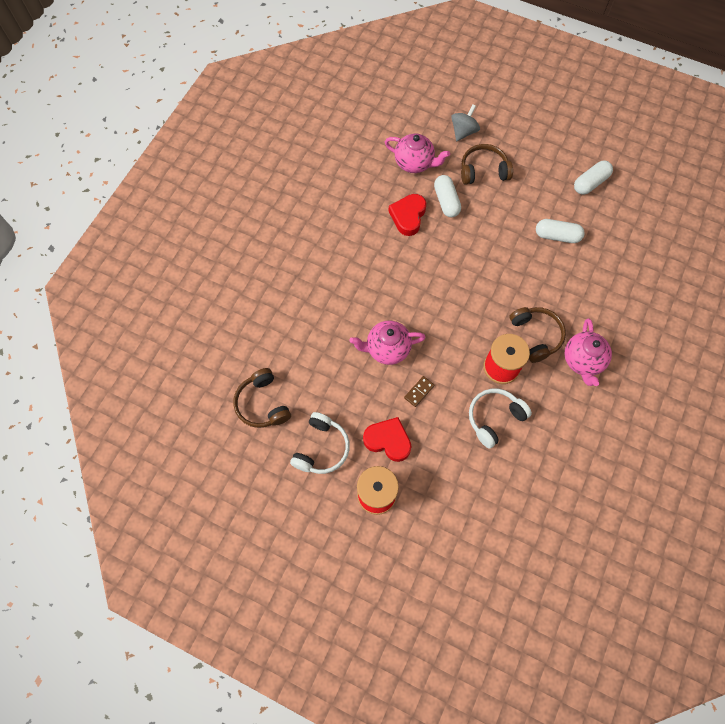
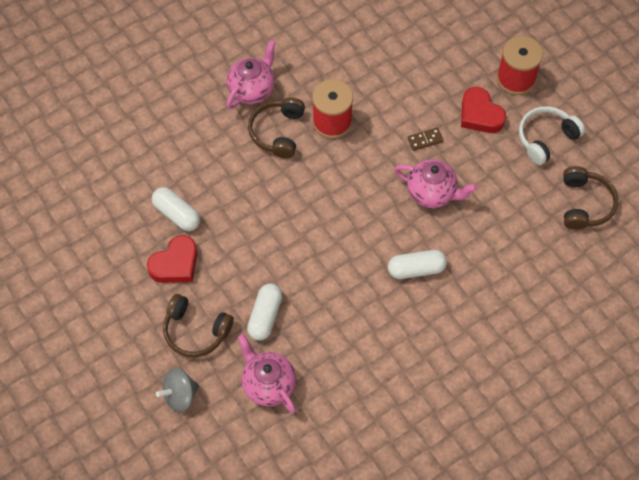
camera: 150 degrees left, 5 degrees down
red heart [388,194,426,236] -> red heart moved to [147,235,197,283]
white headphones [469,388,532,449] -> none
white capsule [574,161,613,195] -> white capsule moved to [388,250,447,279]

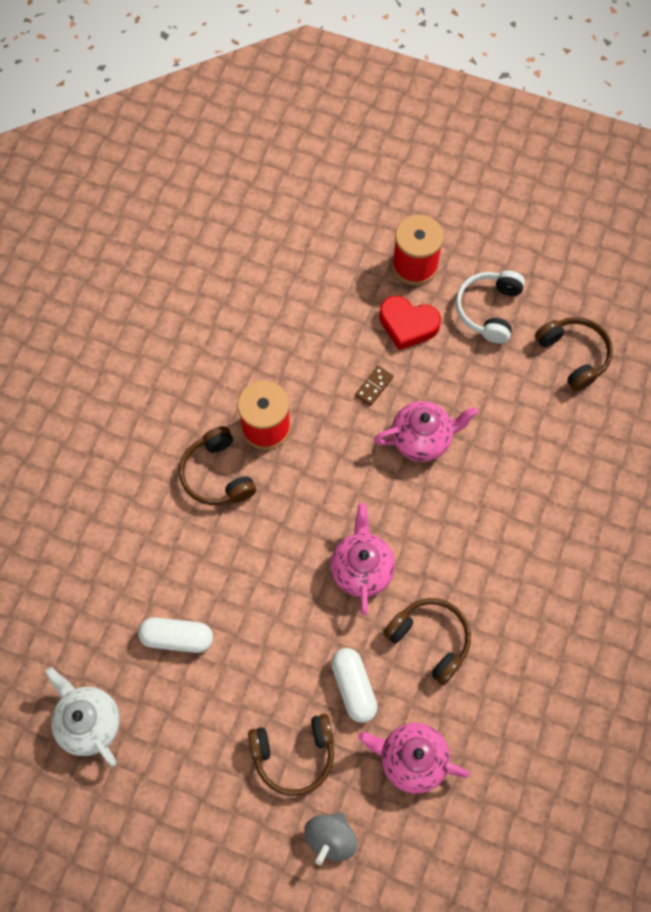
camera: 35 degrees left, 5 degrees up
red heart [147,235,197,283] -> none
pink teapot [226,40,276,109] -> pink teapot moved to [331,503,395,615]
white capsule [388,250,447,279] -> none
none -> white teapot [45,667,120,767]
none -> brown headphones [383,598,471,685]

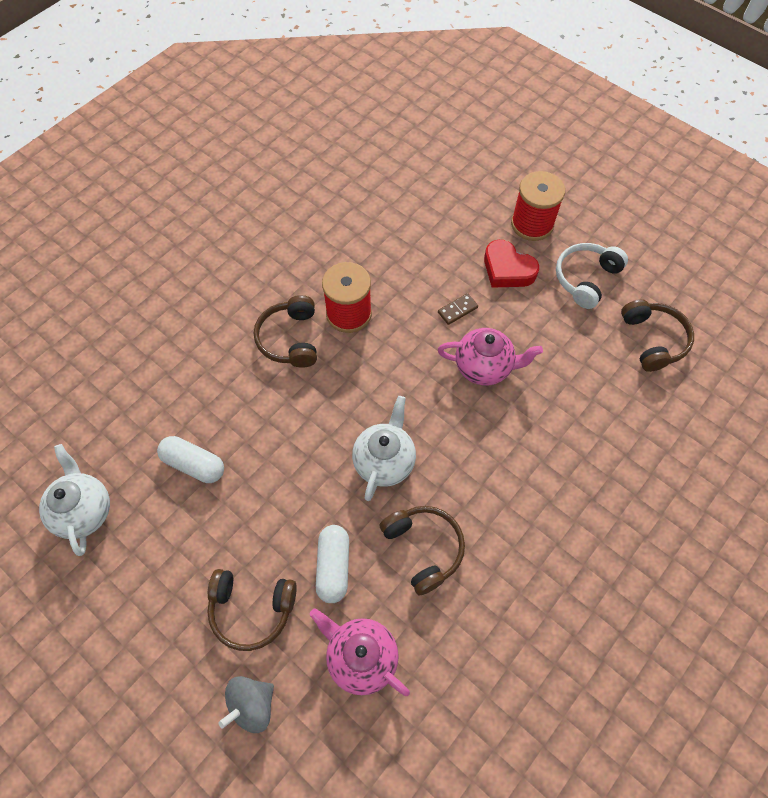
camera: 20 degrees right, 5 degrees down
pink teapot [331,503,395,615] -> white teapot [352,396,416,501]

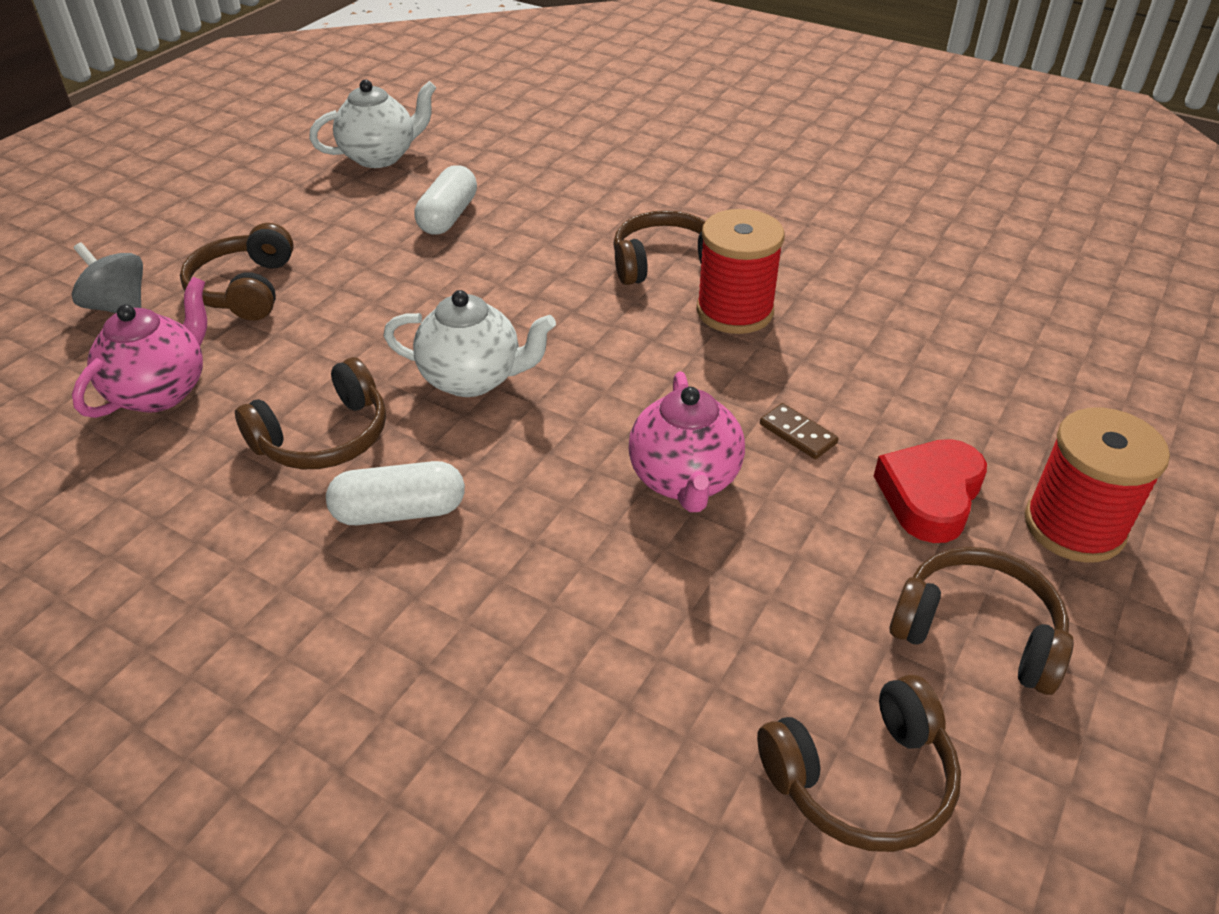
camera: 80 degrees right, 20 degrees down
white capsule [316,525,349,603] -> white capsule moved to [326,461,465,525]
white headphones [556,243,628,309] -> brown headphones [889,547,1074,695]

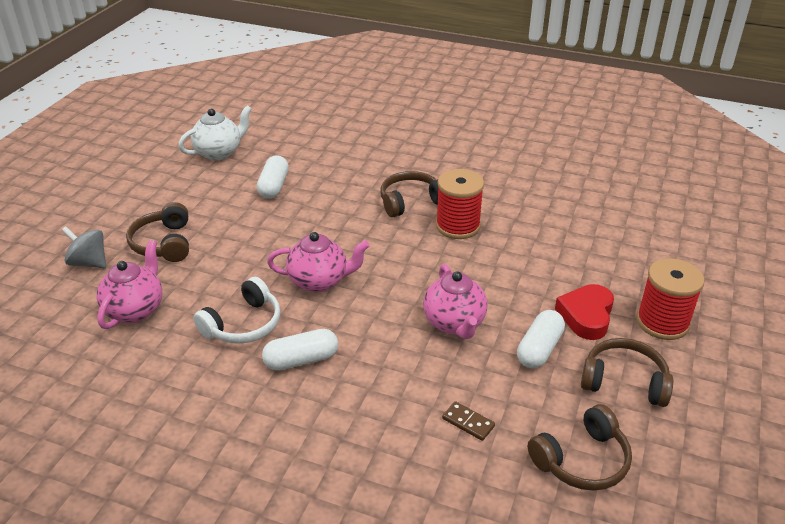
camera: 10 degrees left, 5 degrees down
brown headphones [235,357,386,469] -> white headphones [193,277,281,344]
white teapot [383,290,556,397] -> pink teapot [267,232,370,293]
brown domino [760,403,839,459] -> brown domino moved to [442,401,495,441]
none -> white capsule [517,310,565,368]

